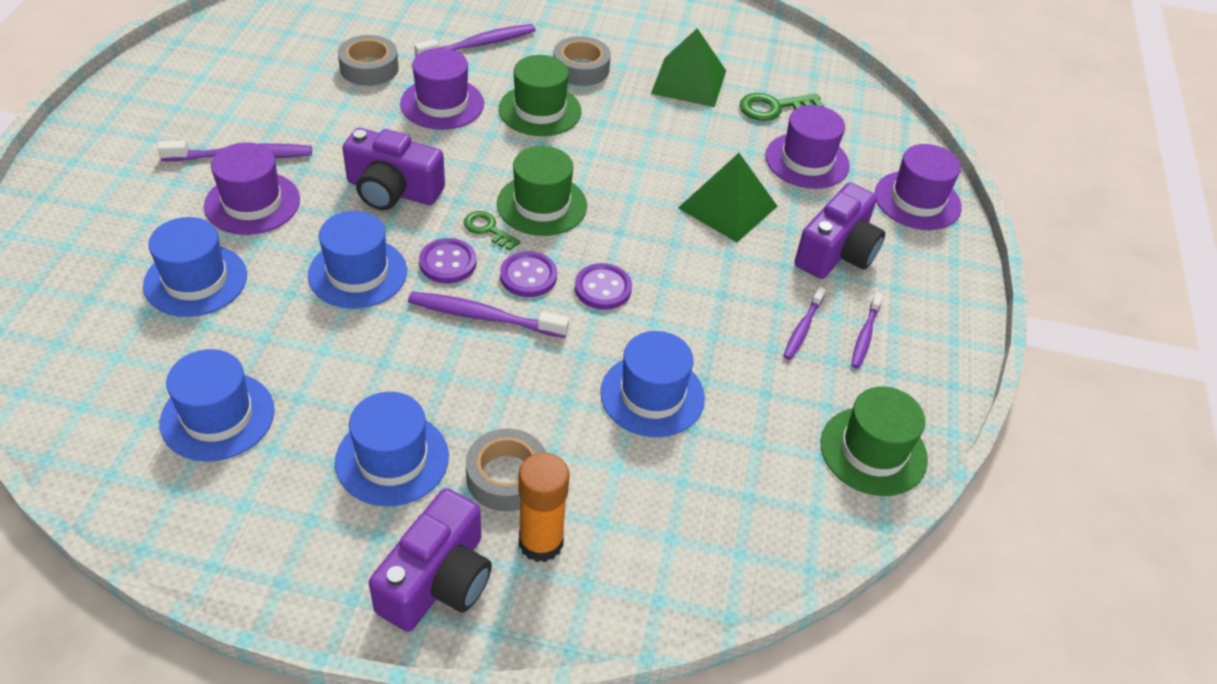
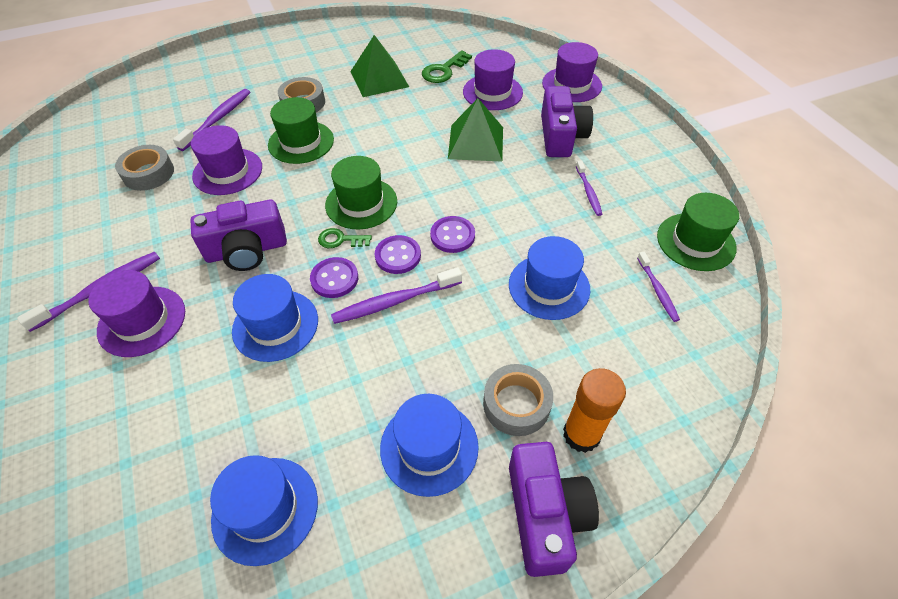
camera: 30 degrees left, 5 degrees up
blue hat [143,217,247,317] -> none
purple toothbrush [851,292,883,368] -> purple toothbrush moved to [637,252,680,322]

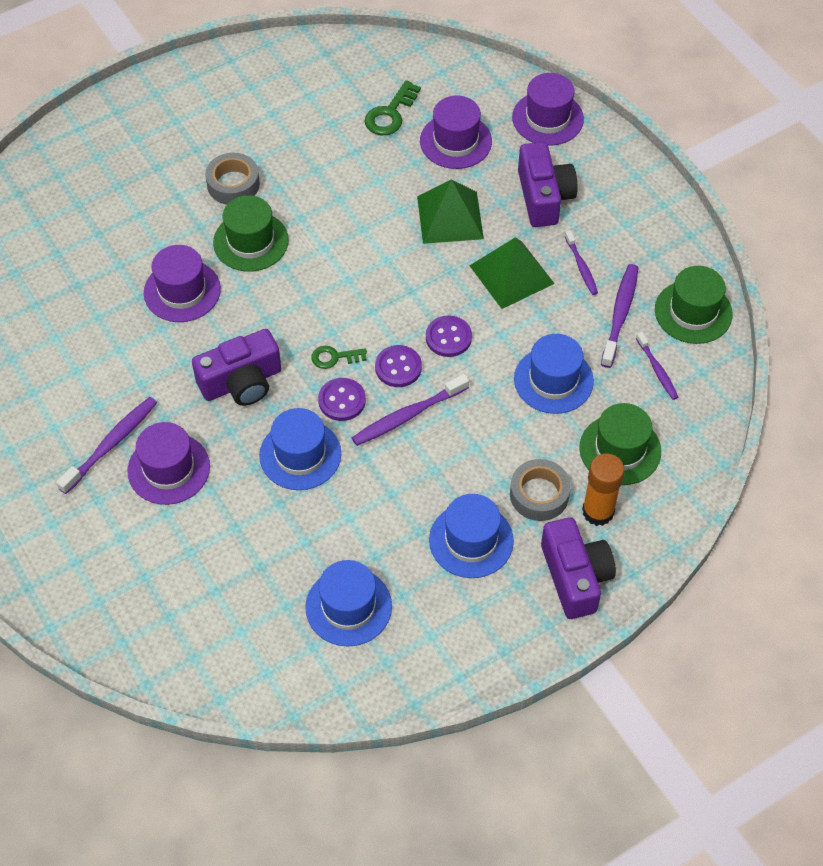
camera: 10 degrees left, 5 degrees up
grey tape [115,145,174,191] -> none
purple toothbrush [173,89,250,151] -> purple toothbrush moved to [601,264,638,368]
green hat [325,156,397,229] -> green hat moved to [579,403,661,485]
green pyramid [350,35,409,97] -> green pyramid moved to [469,238,555,309]

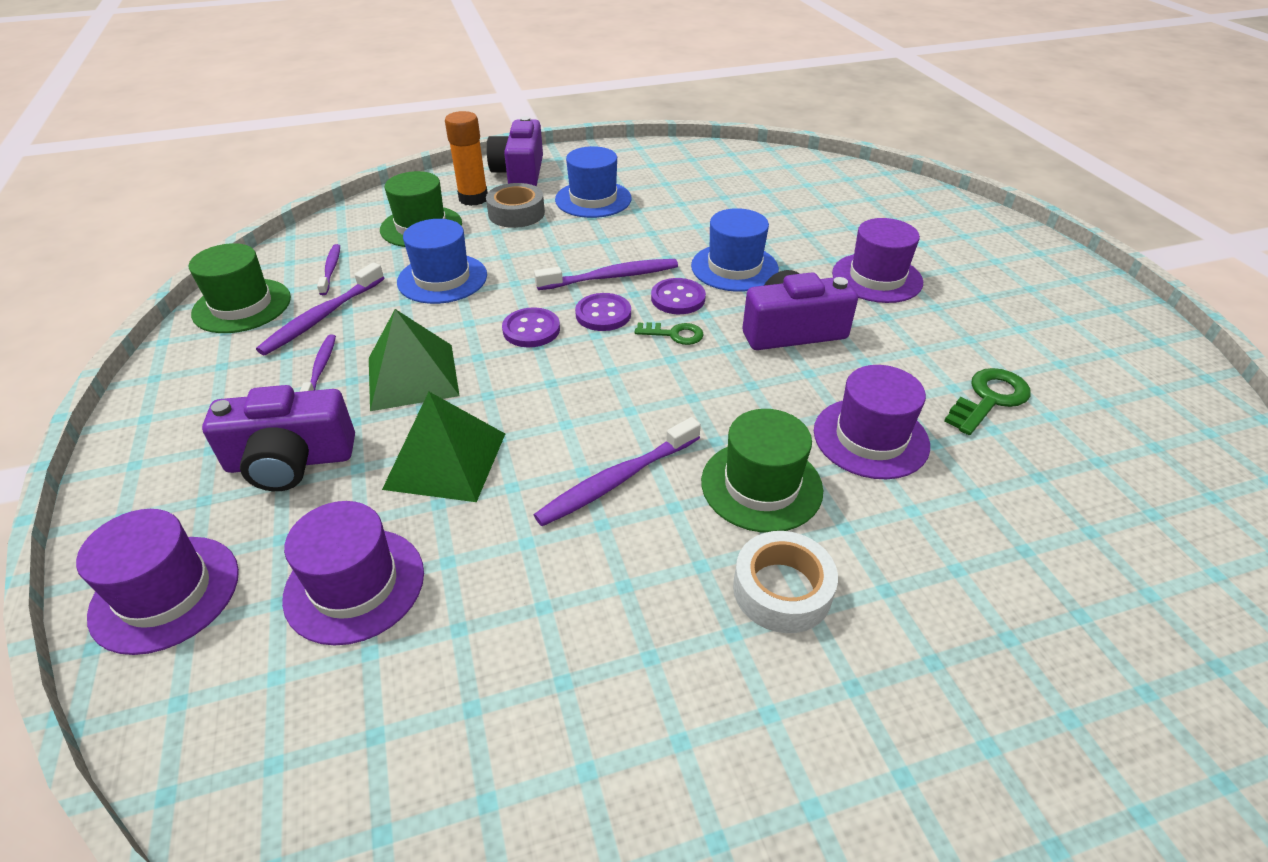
camera: 165 degrees left, 15 degrees down
purple toothbrush [56,397,157,494] -> purple toothbrush moved to [534,417,701,526]
grey tape [205,153,260,205] -> white tape [733,531,838,633]
blue hat [305,560,392,647] -> none
green key [364,80,421,135] -> green key moved to [944,368,1031,435]
purple camera [518,142,578,227] -> purple camera turned 105 degrees counterclockwise [202,385,355,491]

